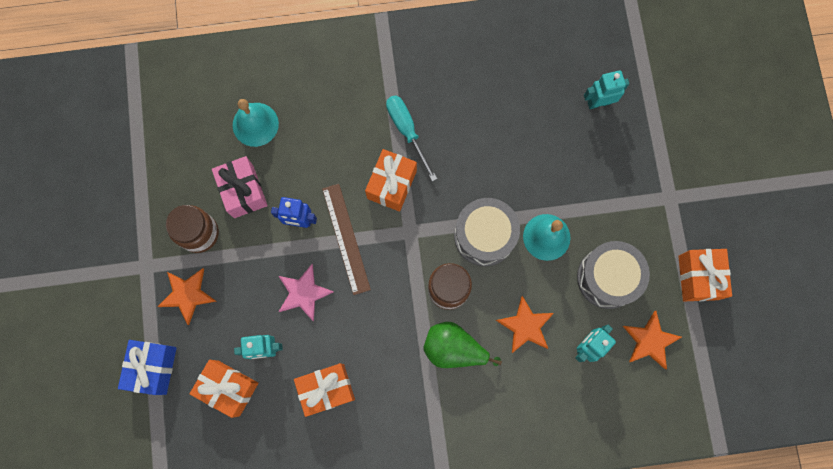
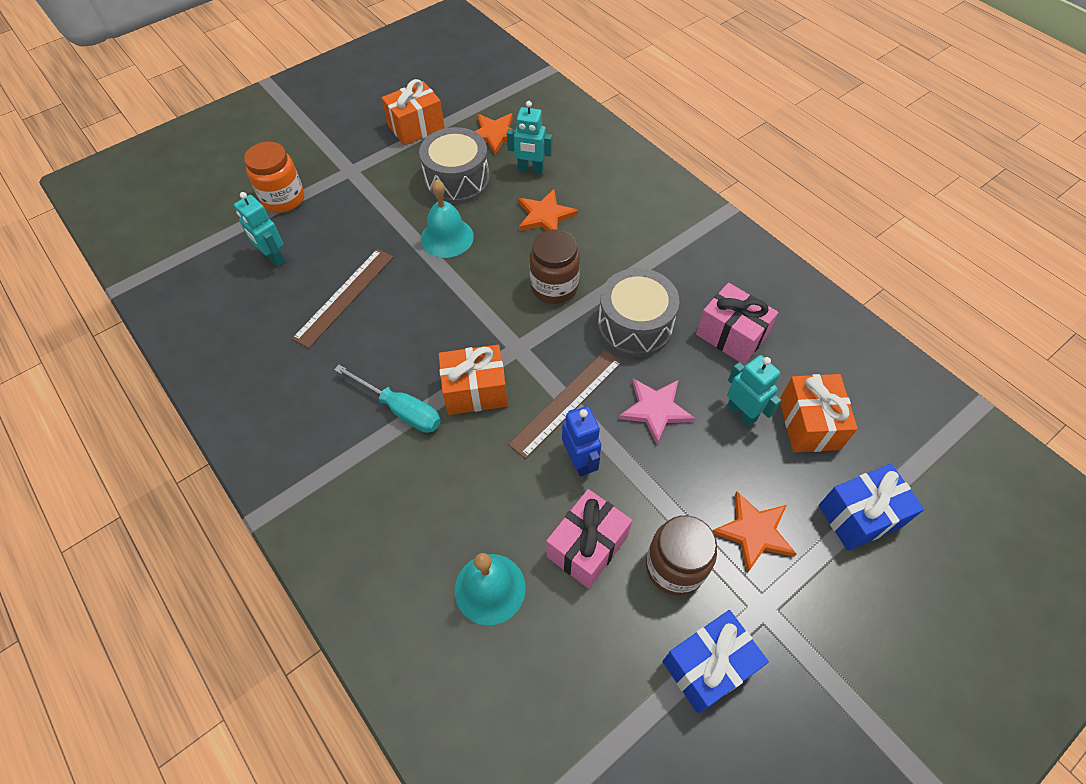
camera: 120 degrees left, 20 degrees down
orange gift [294,363,355,417] -> pink gift [696,283,778,364]
turquoise screwdriver [386,95,437,181] -> turquoise screwdriver turned 90 degrees counterclockwise [334,365,441,433]
green pear [423,322,502,368] -> none
grey drum [454,198,520,266] -> grey drum moved to [598,268,679,357]
none -> orange jar [244,142,304,213]
none -> brown ruler [292,249,393,348]
none -> blue gift [663,610,769,713]

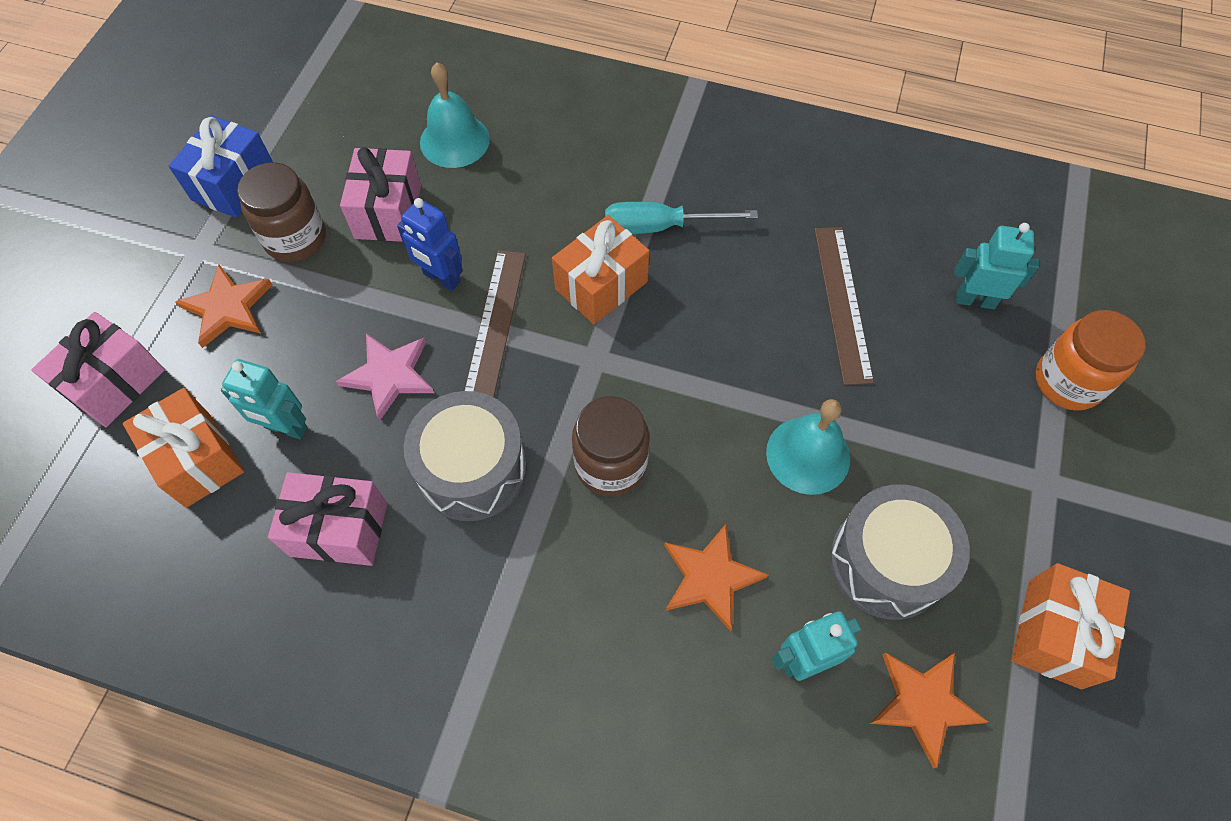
camera: 145 degrees right, 5 degrees up
blue gift [818,464,924,551] -> pink gift [31,312,165,427]

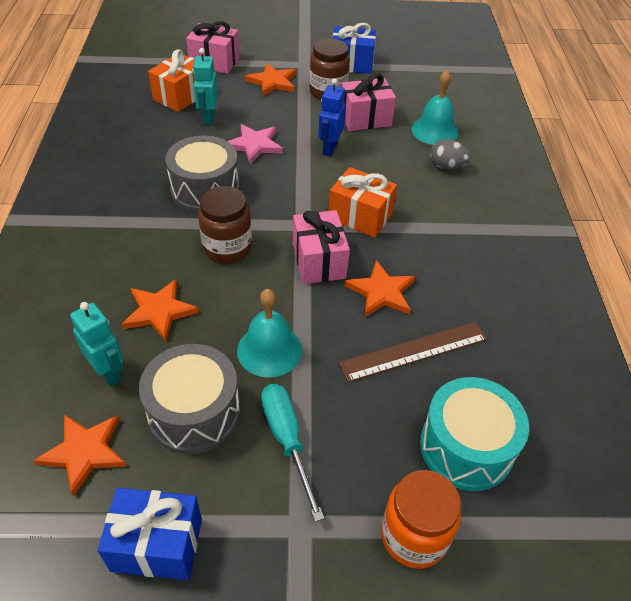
camera: 70 degrees right, 15 degrees down
pink gift [268,472,387,566] -> pink gift moved to [293,210,350,284]
brown ruler [464,250,526,397] -> none
turquoise screwdriver [605,202,758,234] -> turquoise screwdriver moved to [261,384,324,522]
turquoise robot [955,223,1039,309] -> turquoise drum [420,377,529,491]
orange gift [1011,563,1130,689] -> blue gift [97,488,202,580]
none -> orange star [345,260,416,317]
none -> grey egg [430,139,470,170]

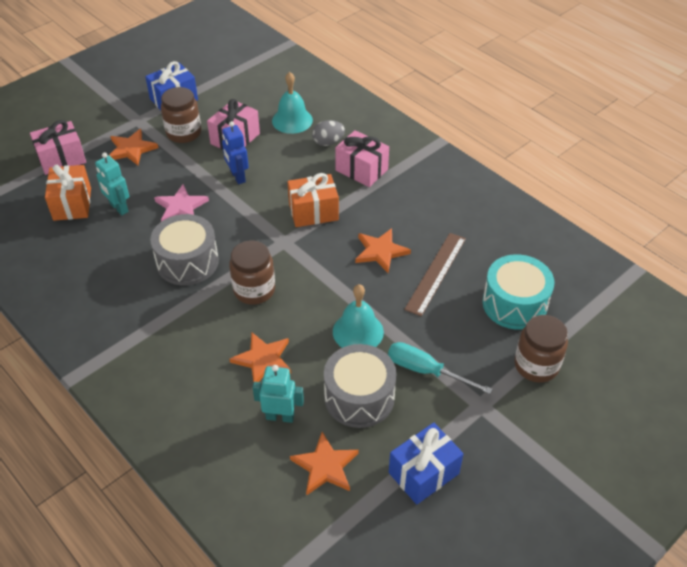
camera: 40 degrees left, 0 degrees up
pink gift [293,210,350,284] -> pink gift moved to [335,130,389,187]
orange jar [381,470,461,569] -> brown jar [514,315,568,383]

